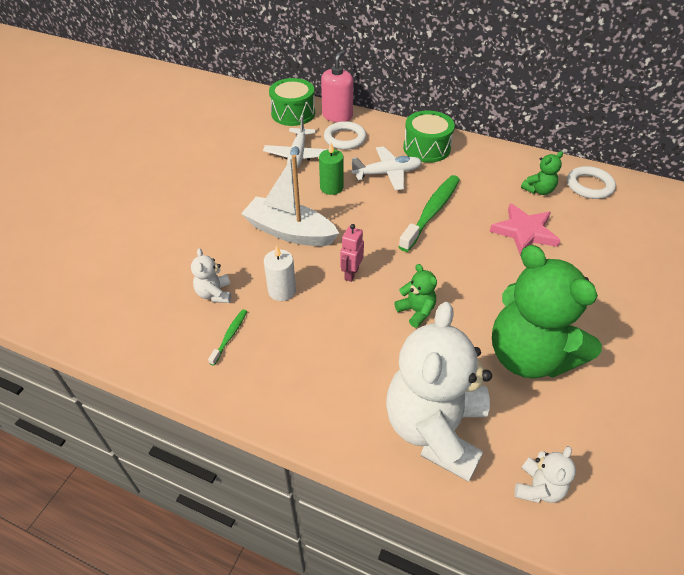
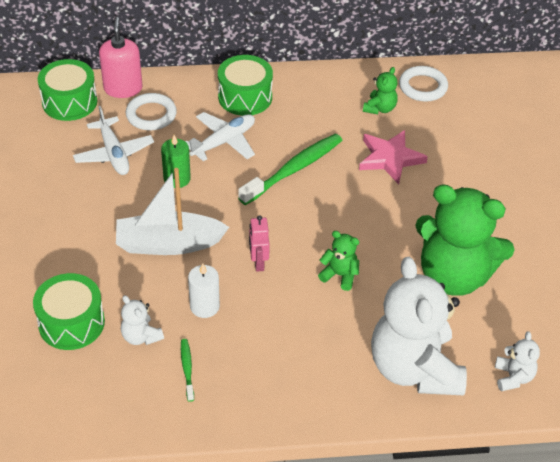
camera: 30 degrees left, 0 degrees up
green toothbrush [398,175,460,252] -> green toothbrush turned 45 degrees clockwise [238,134,342,205]
none -> green drum [33,273,105,350]

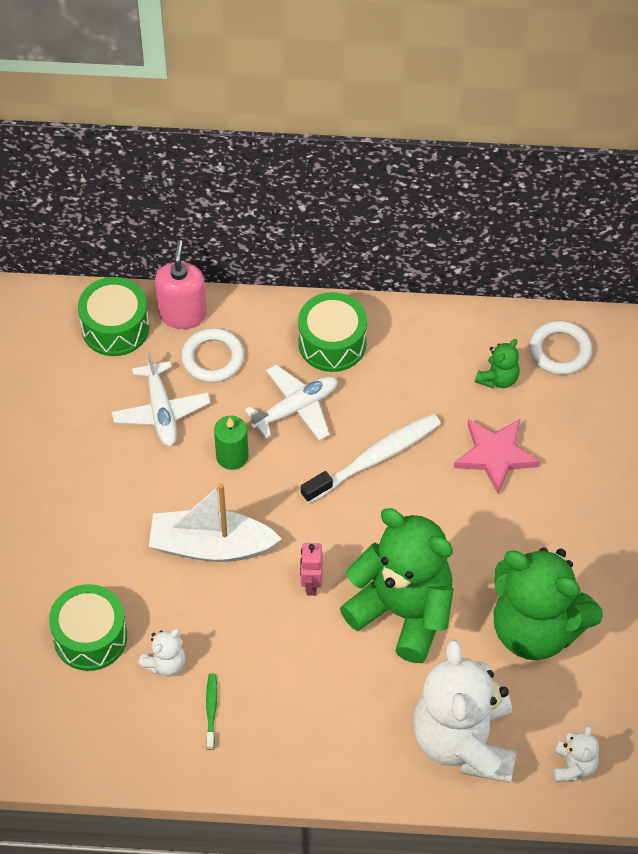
camera: 10 degrees right, 10 degrees up
white teddy bear [121,295,164,345] -> white teddy bear turned 105 degrees counterclockwise [138,629,185,676]
white candle [188,263,220,318] -> none
green toothbrush [238,134,342,205] -> white toothbrush [301,414,441,503]
green teddy bear [318,231,359,291] -> green teddy bear [340,508,454,663], size x2.37

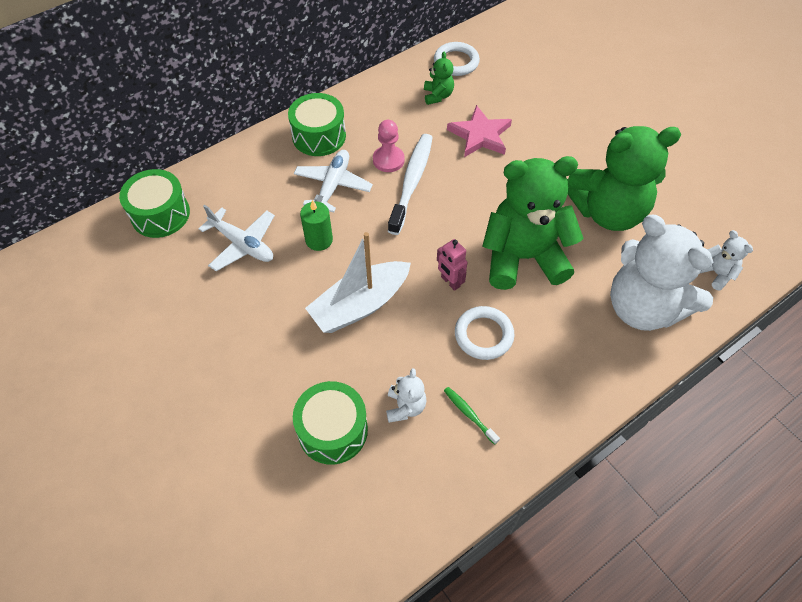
camera: 40 degrees left, 0 degrees up
pink soap dispenser [155,240,207,329] -> none
white ring [181,328,244,383] -> white ring moved to [455,306,514,360]
none -> pink pawn [373,120,405,172]

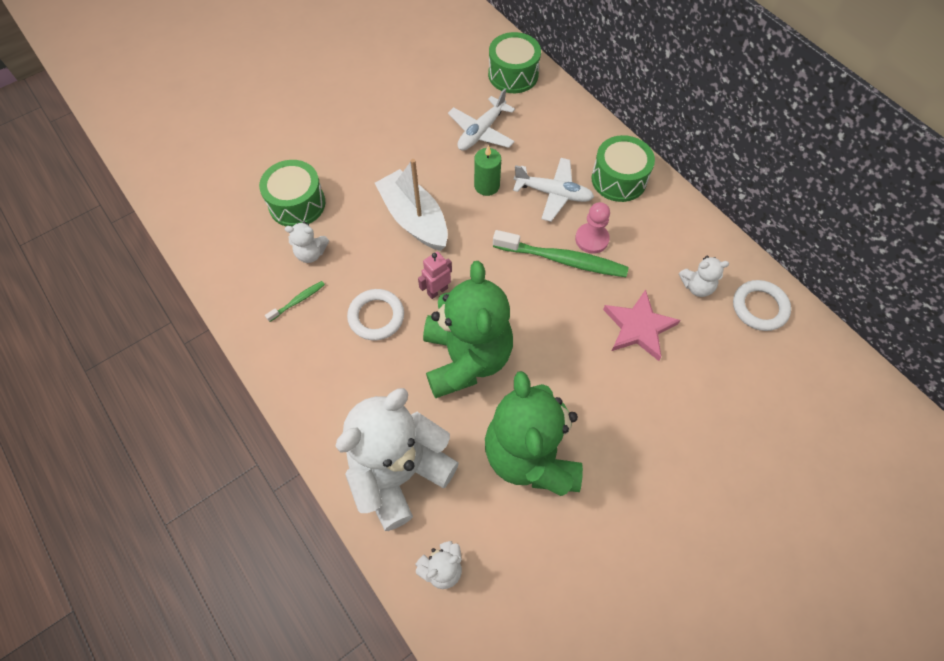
camera: 90 degrees right, 5 degrees up
white toothbrush [388,134,433,235] -> green toothbrush [493,230,629,277]
green teddy bear [424,52,454,105] -> white teddy bear [679,255,729,297]

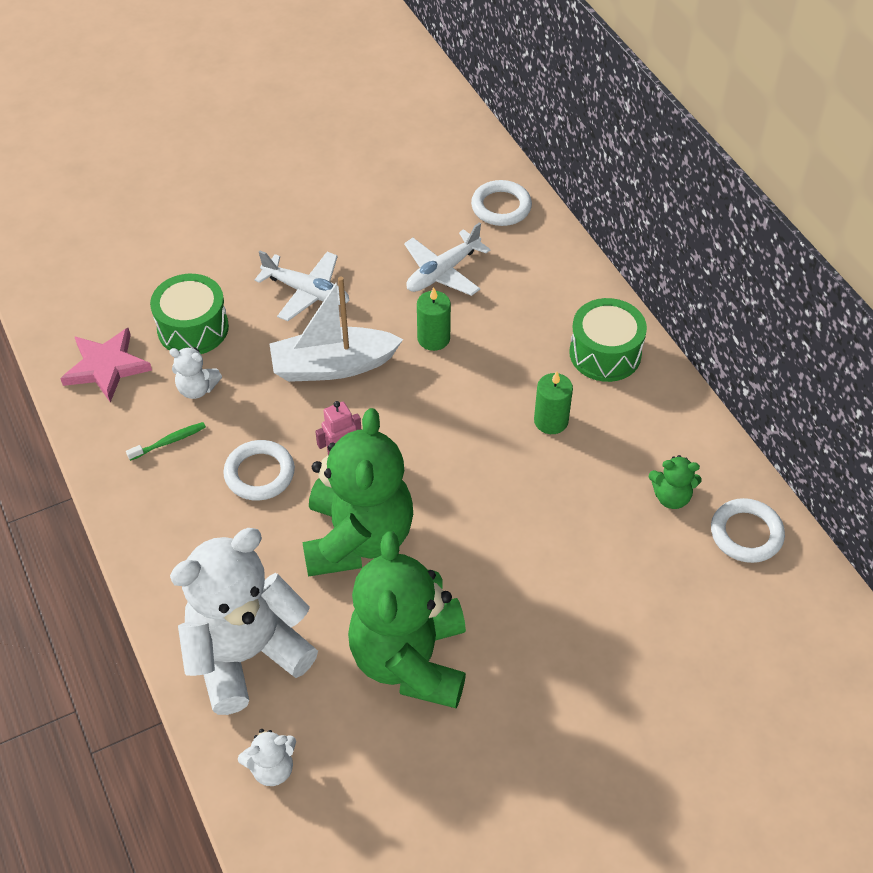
camera: 10 degrees right, 10 degrees down
white boat [375,159,448,251] -> white boat turned 75 degrees counterclockwise [270,276,403,382]
green drum [488,32,541,93] -> white ring [471,180,532,226]
green toothbrush [493,230,629,277] -> none
white plane [513,158,594,222] -> white plane moved to [255,251,350,321]
pink pawn [575,202,610,254] -> green candle [534,372,573,434]
pink star [603,290,680,361] -> pink star moved to [60,327,152,403]
white teddy bear [679,255,729,297] -> green teddy bear [649,455,702,509]

